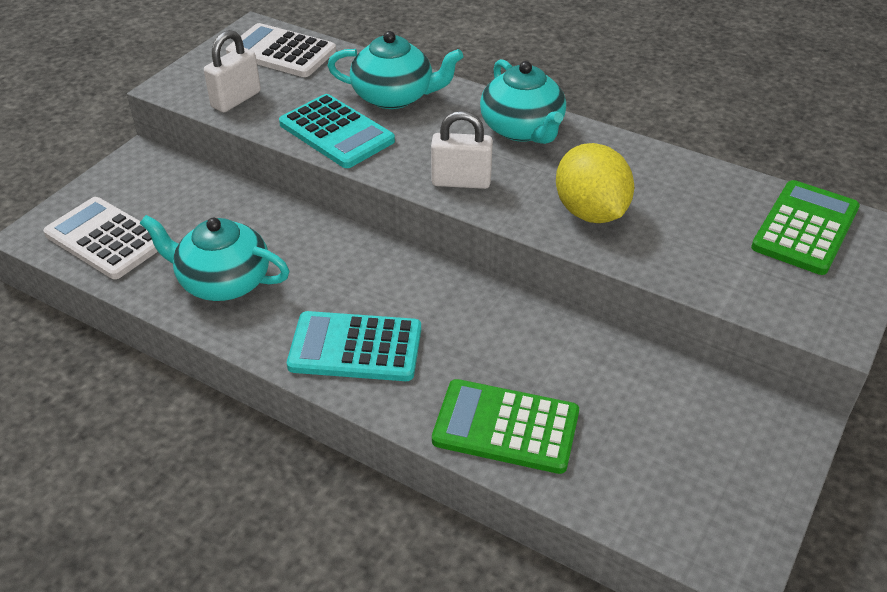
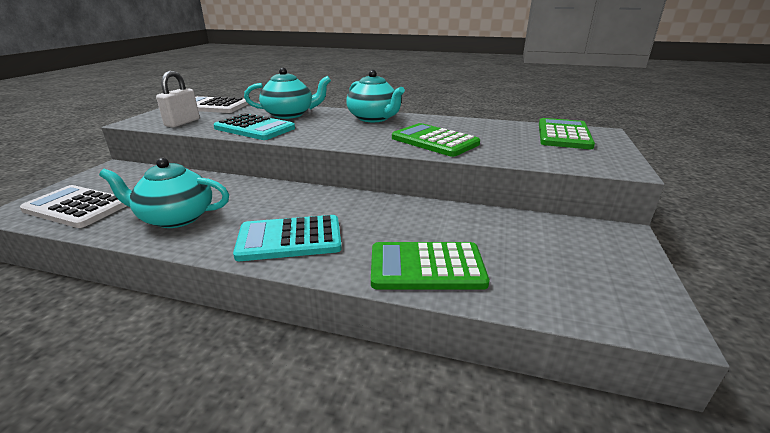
camera: 15 degrees left, 15 degrees down
white padlock [431,111,493,189] -> none
yellow lemon [556,143,634,223] -> green calculator [392,123,480,157]

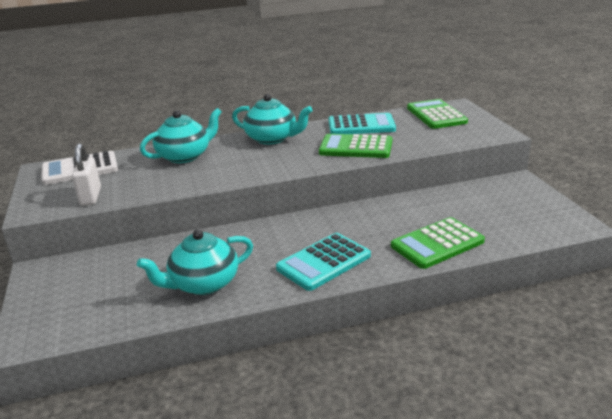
camera: 30 degrees left, 0 degrees up
white calculator [20,185,127,228] -> none
turquoise calculator [213,113,295,140] -> turquoise calculator moved to [329,113,396,134]

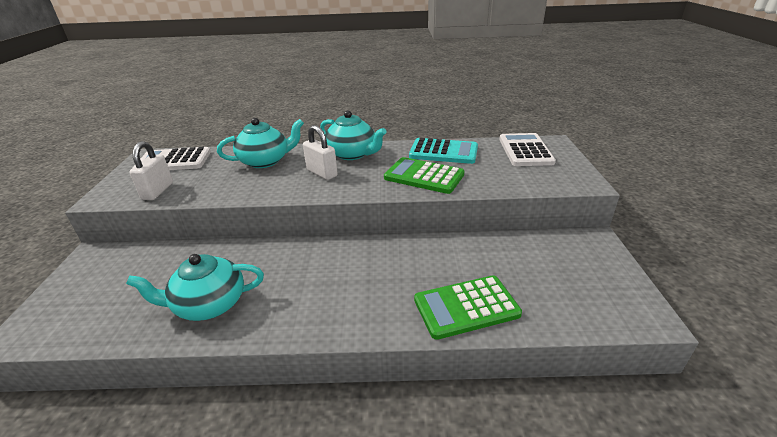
camera: 15 degrees right, 5 degrees up
turquoise calculator [276,233,371,291] -> none
green calculator [407,99,468,129] -> white calculator [499,133,556,166]
none -> white padlock [303,125,338,180]

